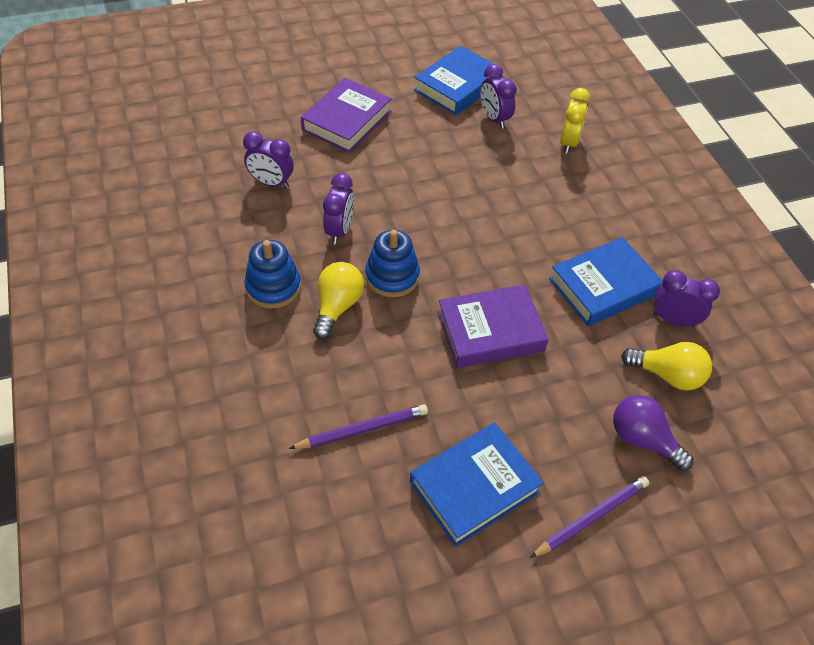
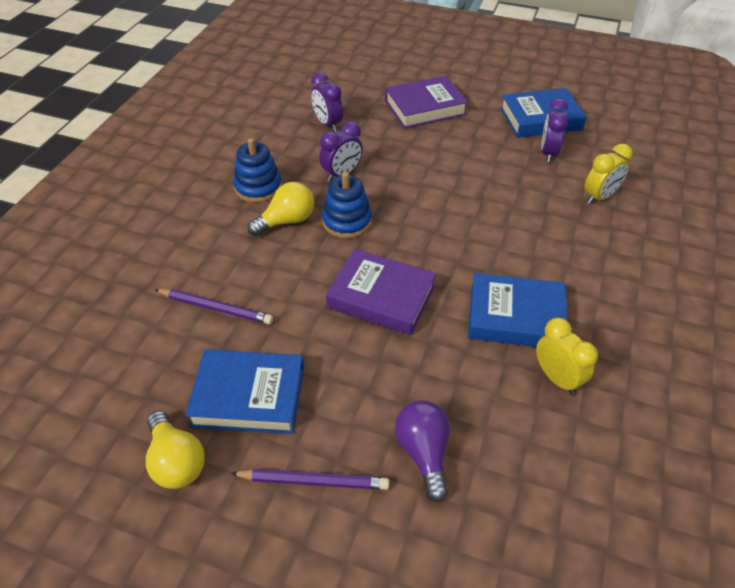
camera: 40 degrees right, 5 degrees down
yellow light bulb [621,342,712,390] -> yellow light bulb moved to [146,411,205,489]
purple clock [653,270,720,327] -> yellow clock [536,318,598,395]

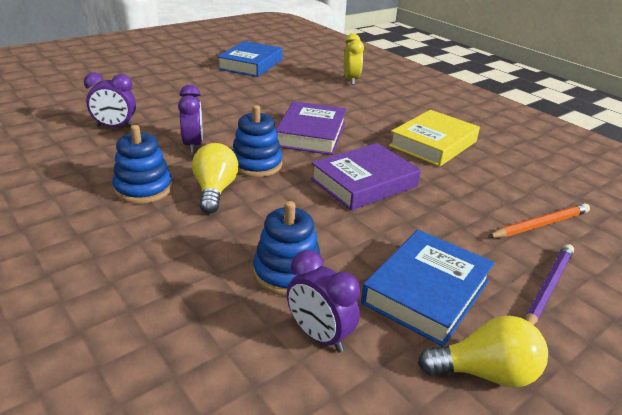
camera: 60 degrees left, 15 degrees down
purple pencil [154,289,273,324] -> blue stacking toy [253,201,322,296]
purple book [385,76,468,129] -> purple book moved to [276,101,347,155]
purple light bulb [395,400,450,503] -> orange pencil [488,203,590,238]
blue book [468,273,567,347] -> yellow book [389,110,480,167]
yellow clock [536,318,598,395] -> none
purple clock [541,99,568,162] -> purple clock moved to [287,250,360,353]

